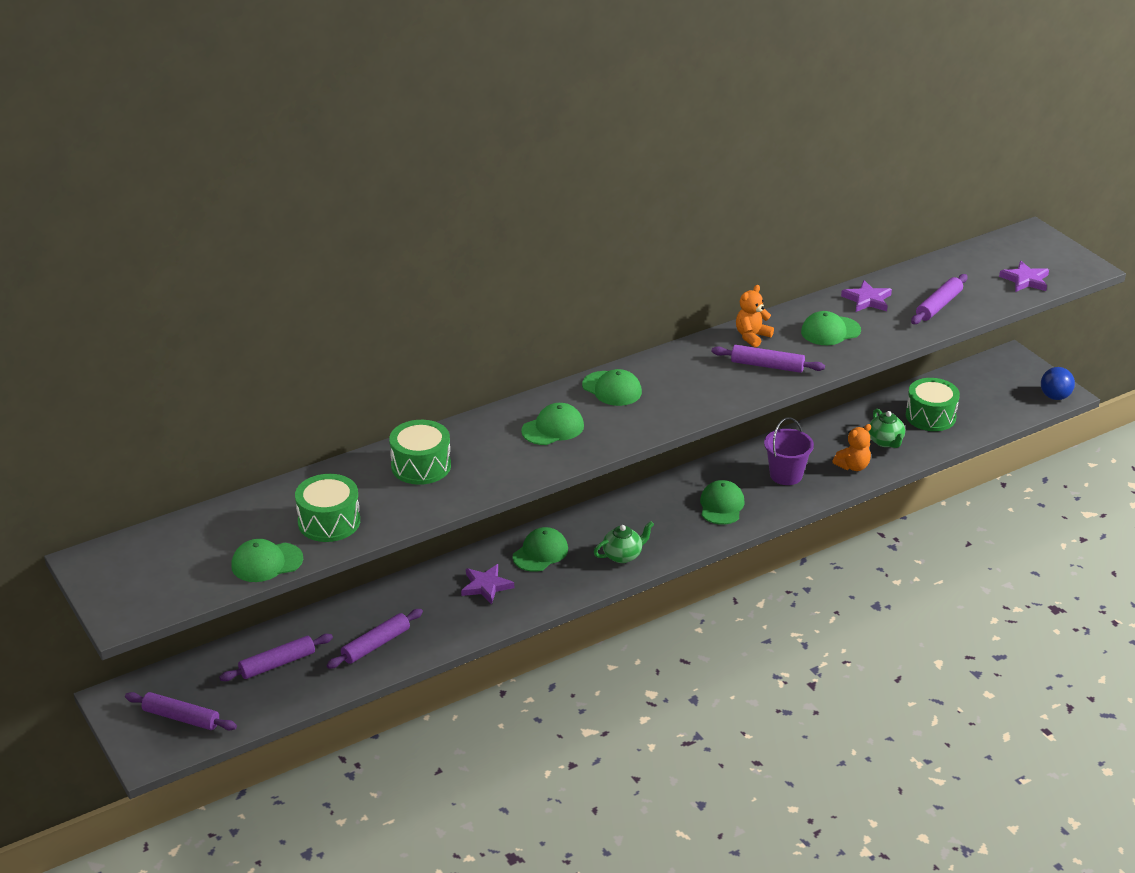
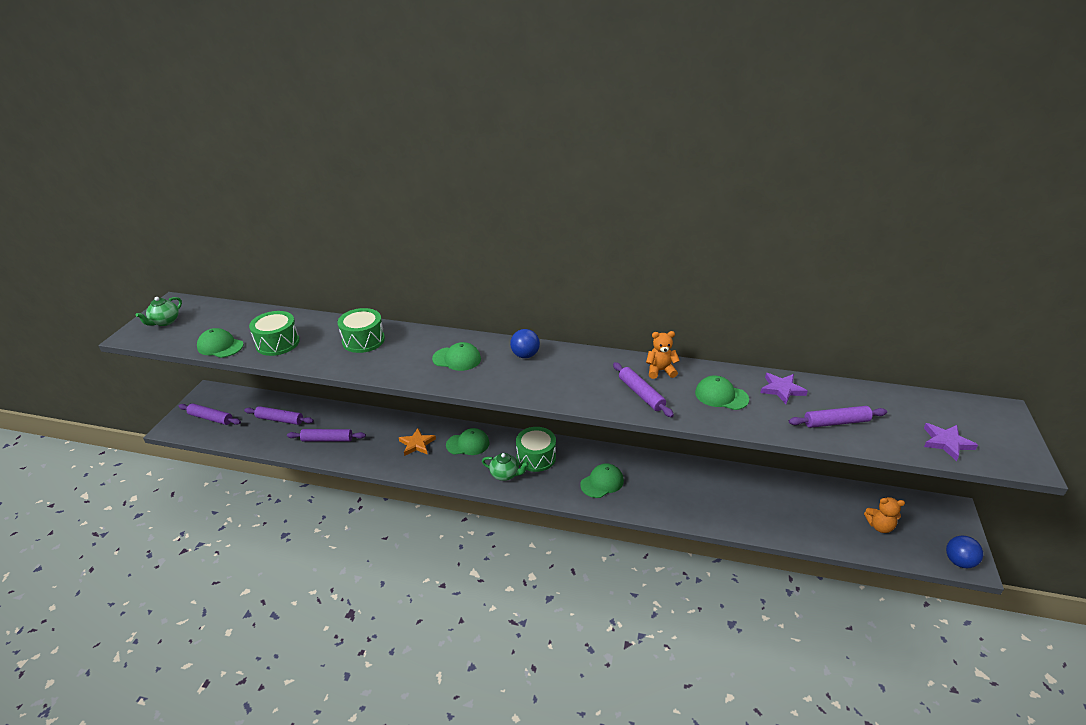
camera: 45 degrees right, 0 degrees up
purple rolling pin [125,692,237,730] -> purple rolling pin turned 45 degrees counterclockwise [179,403,241,425]
purple star [461,564,514,605] -> orange star [399,428,436,456]
green cap [582,369,642,406] -> blue ball [510,329,540,358]
purple bucket [764,417,814,485] -> none
orange teddy bear [832,424,871,471] -> orange teddy bear moved to [864,497,905,533]
green teapot [869,409,905,448] -> green teapot moved to [135,297,182,326]
green drum [906,378,960,431] -> green drum moved to [516,427,556,472]

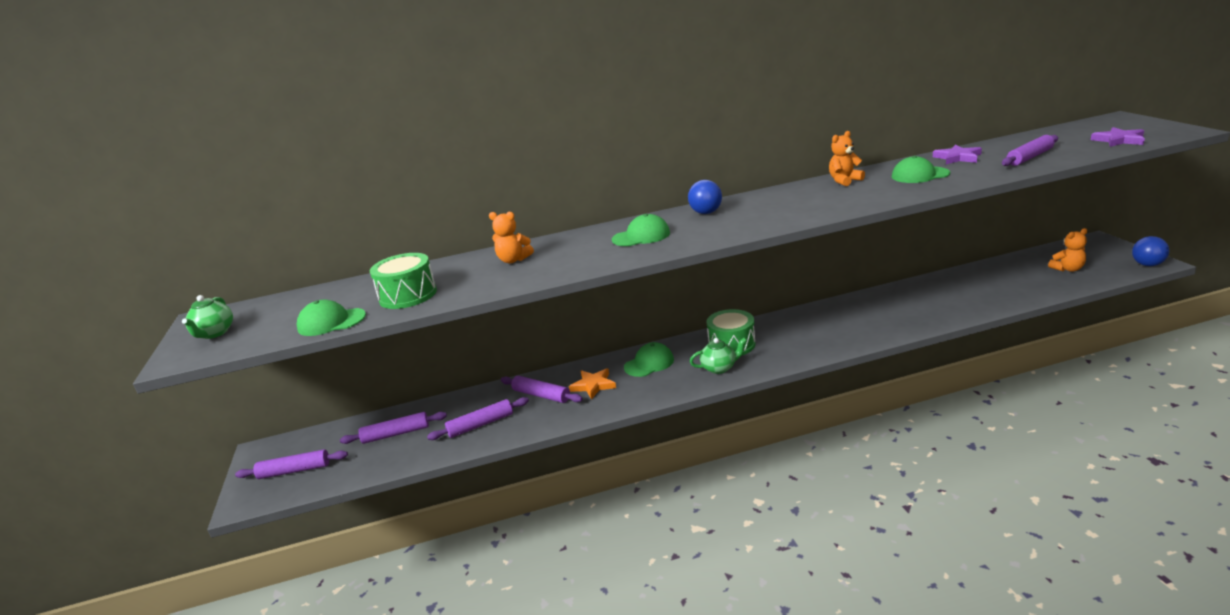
camera: 25 degrees left, 10 degrees down
green drum [338,308,385,353] -> orange teddy bear [489,212,534,263]
green cap [580,463,624,498] -> none
purple rolling pin [613,362,674,417] -> purple rolling pin moved to [501,376,583,403]

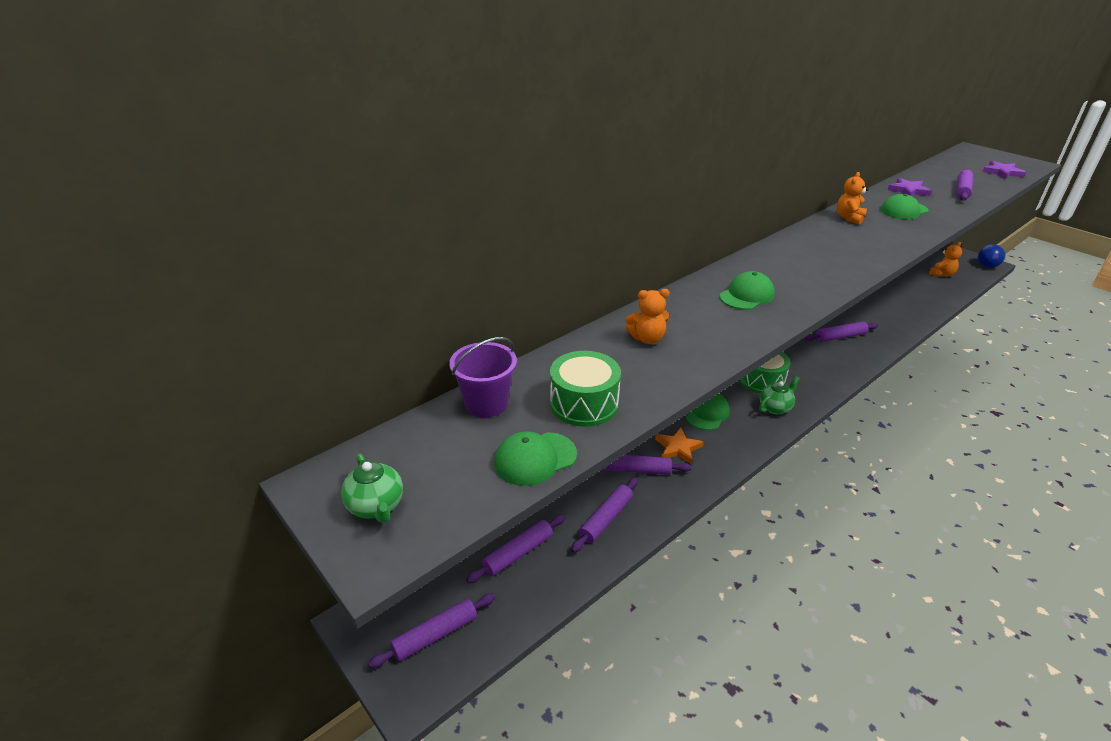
camera: 30 degrees left, 10 degrees up
blue ball [688,180,722,214] -> none
none -> purple bucket [449,337,517,418]
none -> purple rolling pin [805,321,878,342]

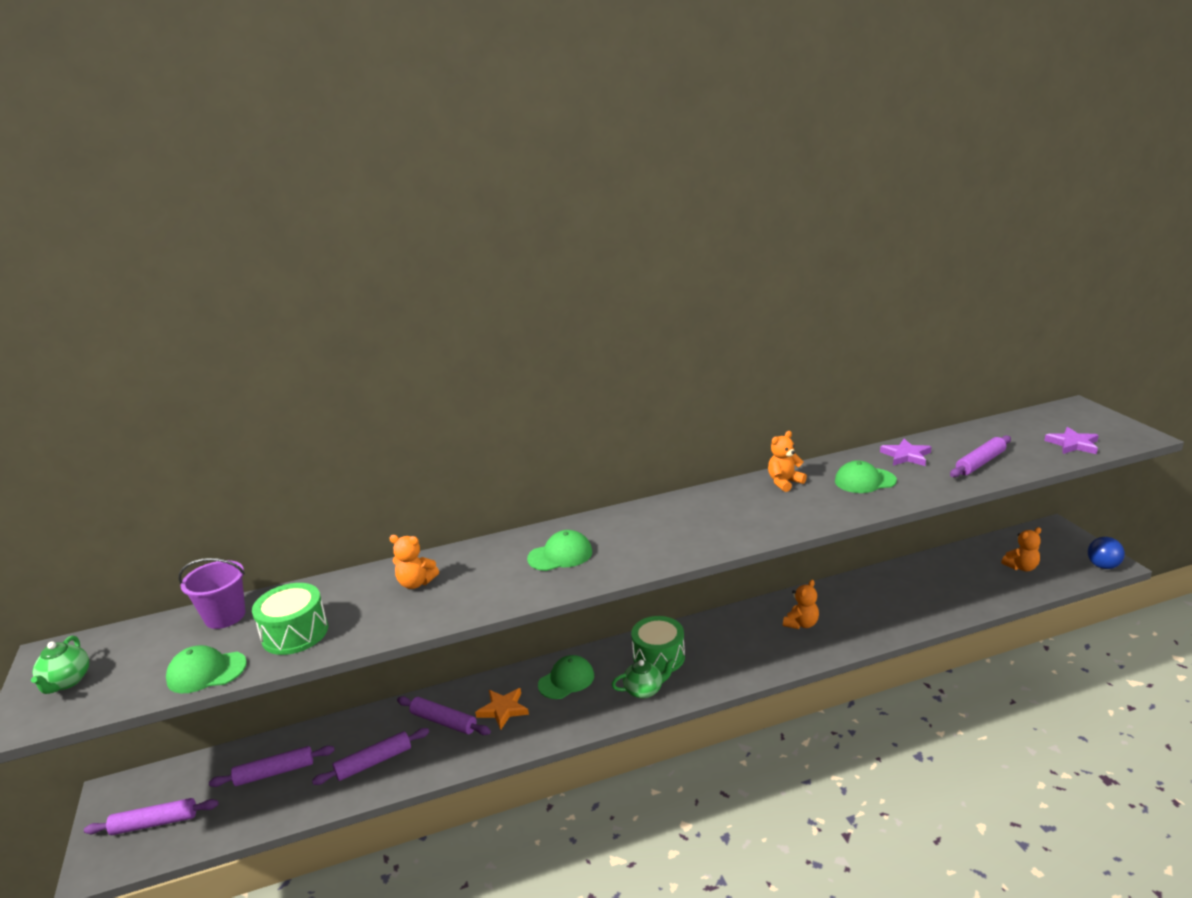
camera: 25 degrees right, 10 degrees down
purple rolling pin [805,321,878,342] -> orange teddy bear [783,580,819,629]

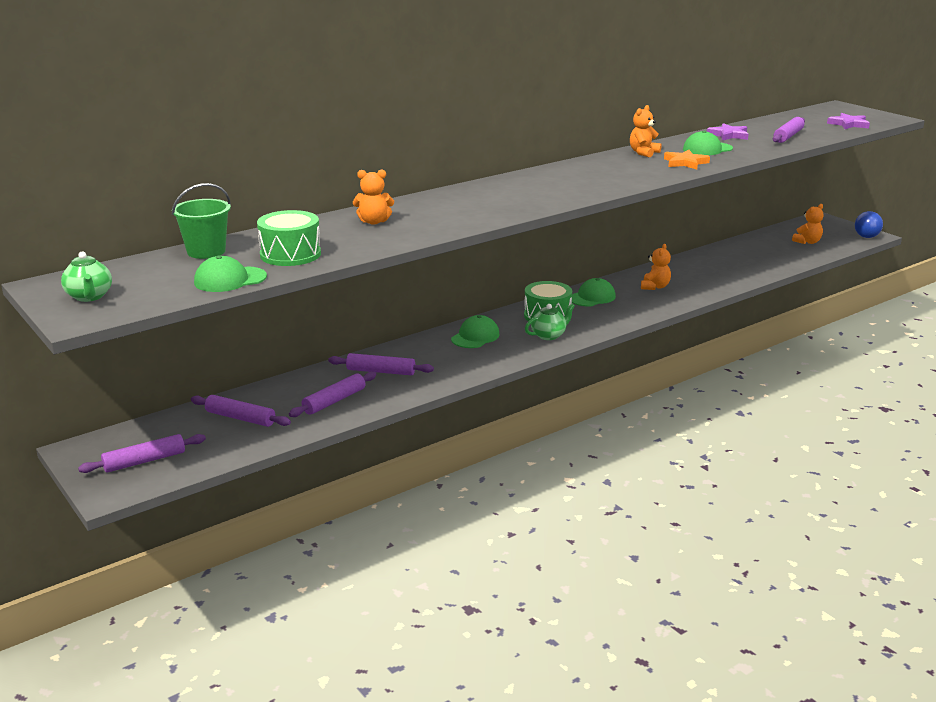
camera: 20 degrees left, 0 degrees up
purple bucket [178,558,246,629] -> green bucket [172,183,231,259]
purple rolling pin [209,745,335,787] -> purple rolling pin turned 60 degrees clockwise [191,395,291,427]
orange star [475,688,529,730] -> orange star moved to [664,150,710,170]
green cap [527,530,592,571] -> green cap moved to [572,278,616,306]

